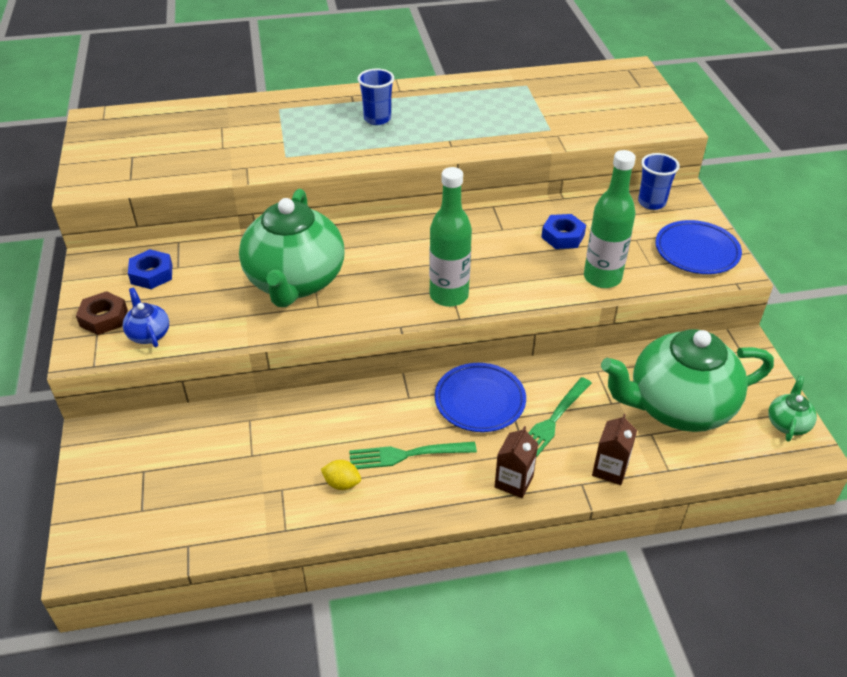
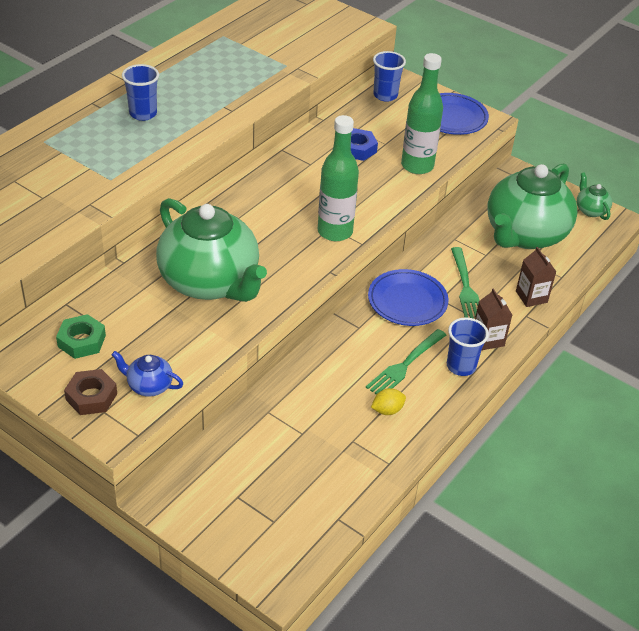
camera: 45 degrees left, 0 degrees up
blue nut [128,249,172,289] -> green nut [56,314,106,359]
none -> blue cup [447,317,489,376]

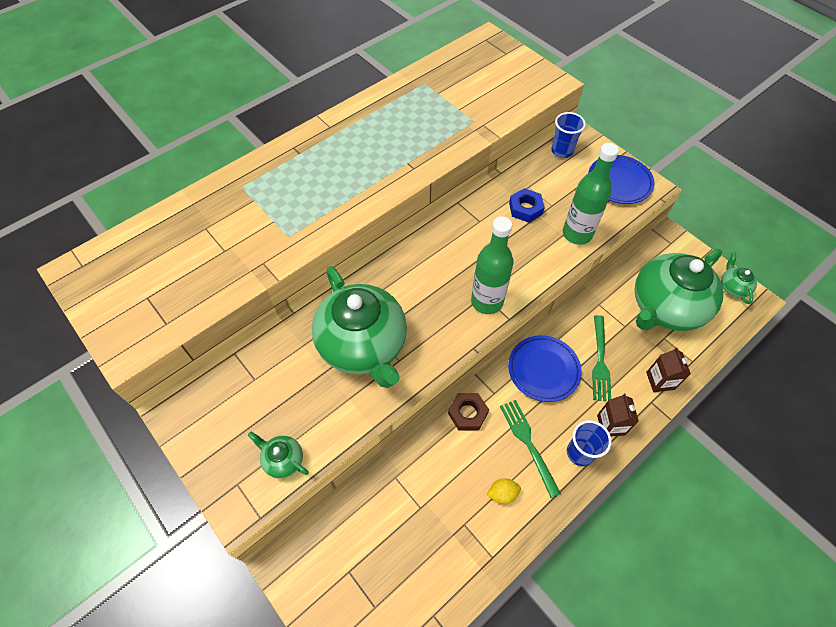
camera: 15 degrees right, 15 degrees up
green nut [56,314,106,359] -> none
brown nut [64,369,117,415] -> brown nut moved to [448,393,489,430]
blue teapot [112,351,183,397] -> green teapot [248,432,309,478]
blue cup [122,64,159,121] -> none
green fork [366,329,446,395] -> green fork turned 105 degrees clockwise [500,400,561,498]

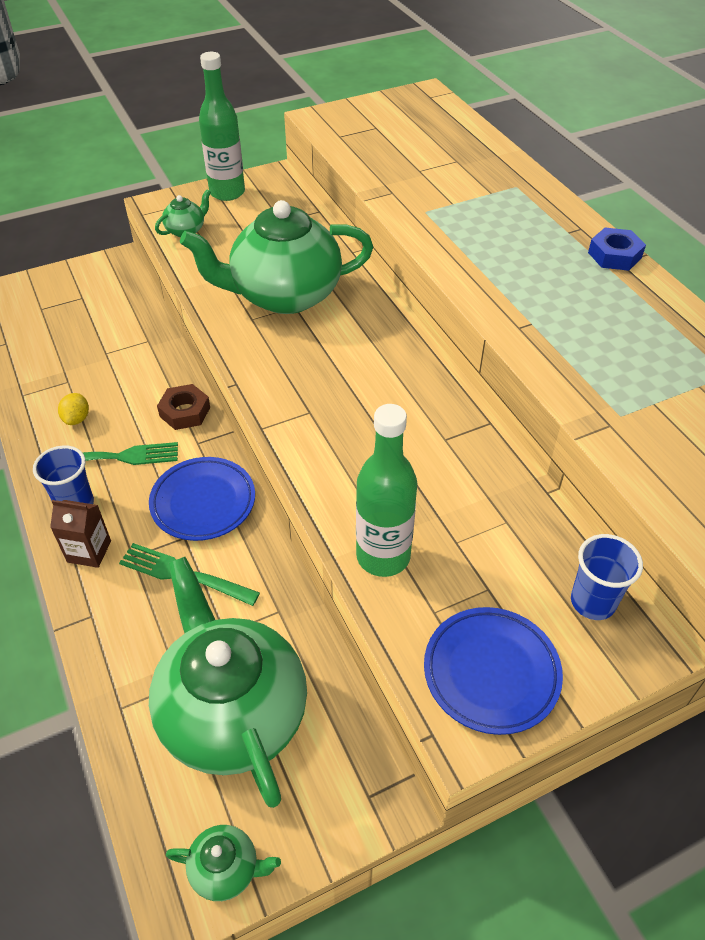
camera: 105 degrees right, 10 degrees down
green bottle [471,216,514,314] -> green bottle moved to [199,52,245,201]
blue nut [509,188,545,223] -> blue nut moved to [588,228,646,271]
brown carton [646,348,691,392] -> none

